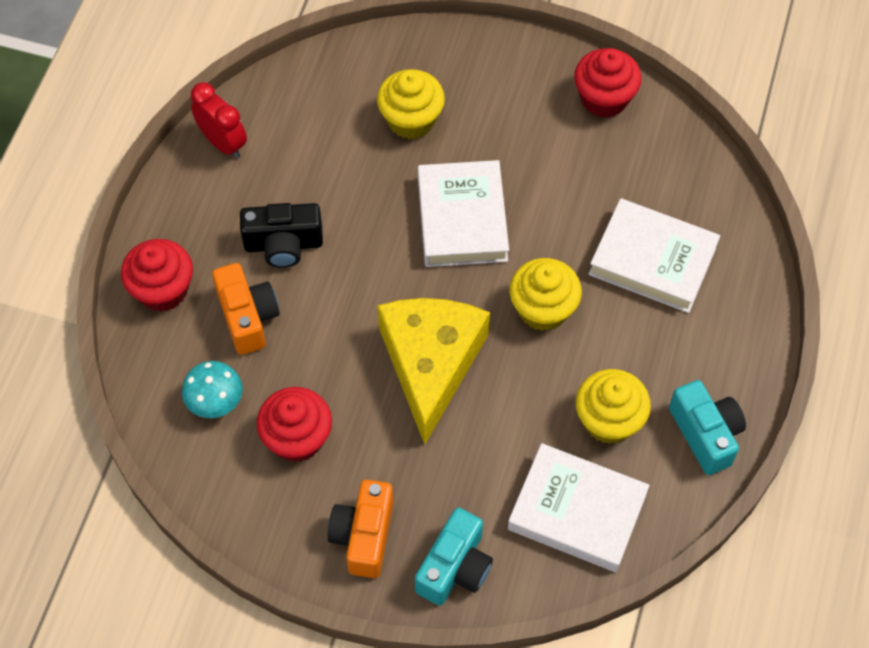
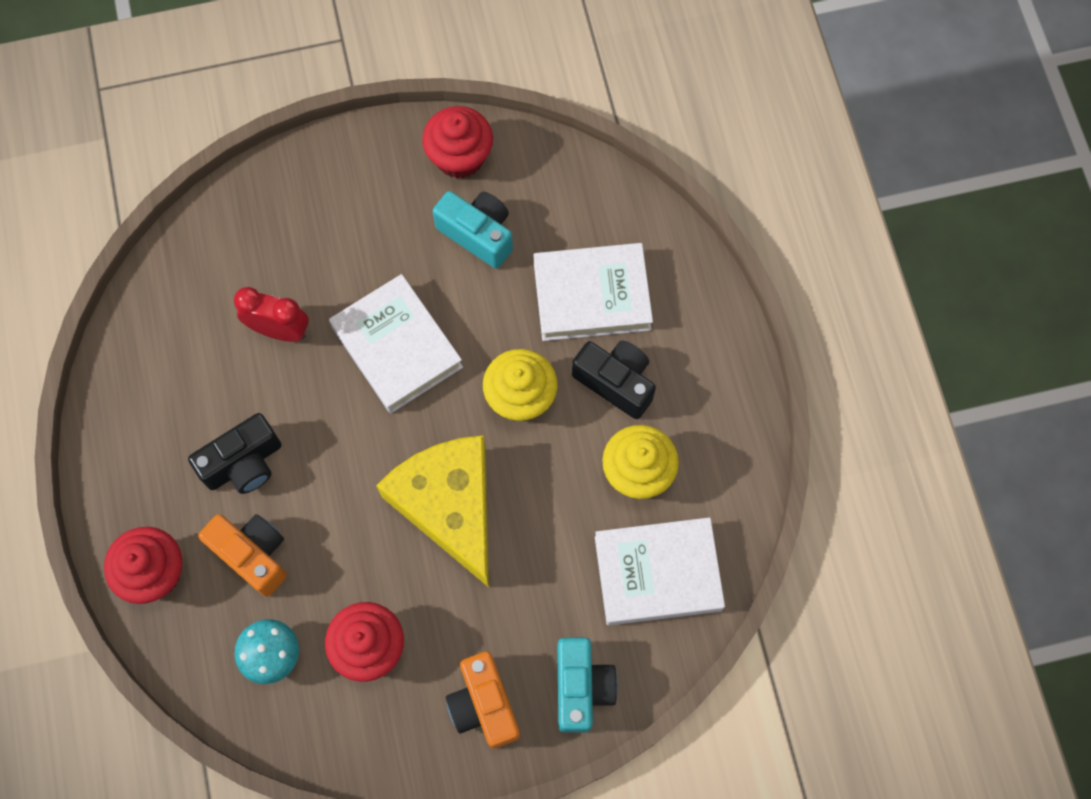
camera: 30 degrees left, 10 degrees up
red clock [191,82,247,159] -> red clock moved to [234,287,309,342]
yellow cupcake [377,69,445,139] -> none
turquoise camera [669,380,746,475] -> turquoise camera moved to [433,191,513,269]
none -> black camera [572,340,656,419]

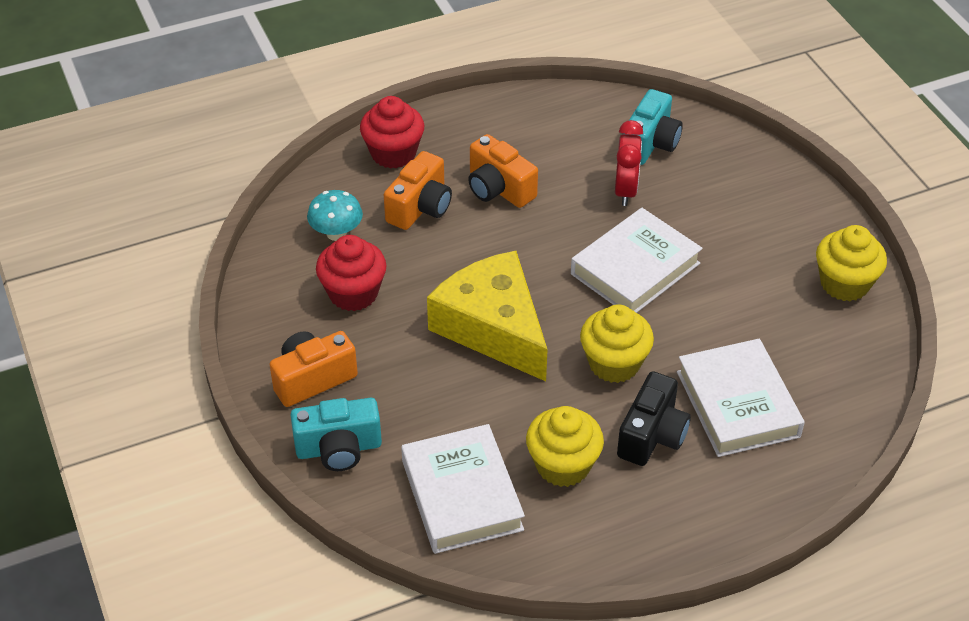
camera: 80 degrees right, 25 degrees down
black camera [188,413,281,494] -> orange camera [468,134,538,208]
yellow cheese [376,435,489,587] -> yellow cheese turned 90 degrees counterclockwise [427,251,548,381]
red cupcake [422,106,493,179] -> yellow cupcake [816,225,887,301]
turquoise camera [433,191,513,269] -> turquoise camera moved to [622,89,683,165]

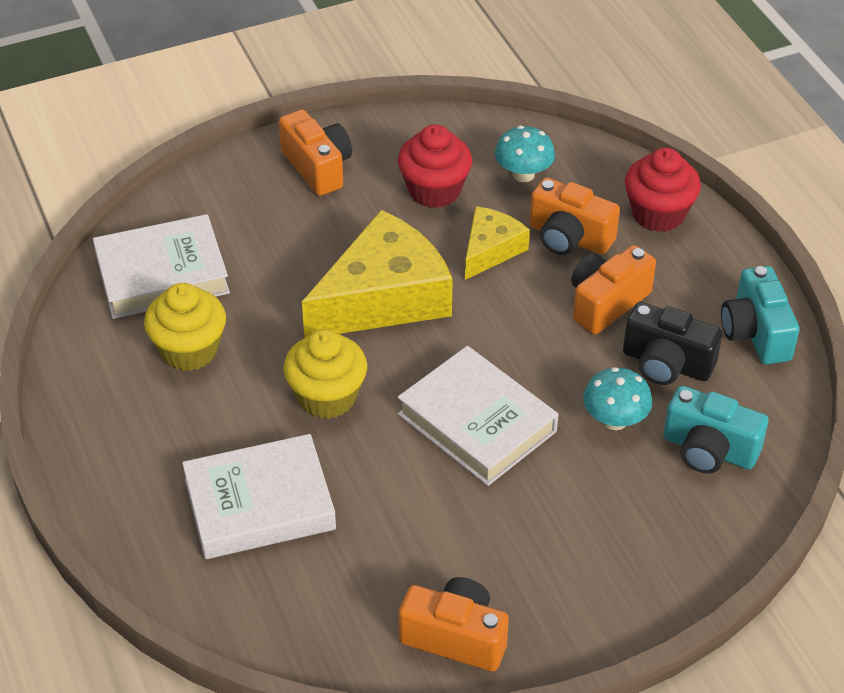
camera: 90 degrees right, 0 degrees up
turquoise camera [291,398,382,471] -> turquoise camera moved to [721,266,799,364]
red clock [615,120,643,206] -> turquoise mushroom [583,367,652,430]
black camera [617,371,691,466] -> black camera moved to [623,302,722,385]
yellow cupcake [816,225,887,301] -> orange camera [398,577,509,672]
none -> yellow cheese [465,206,530,280]

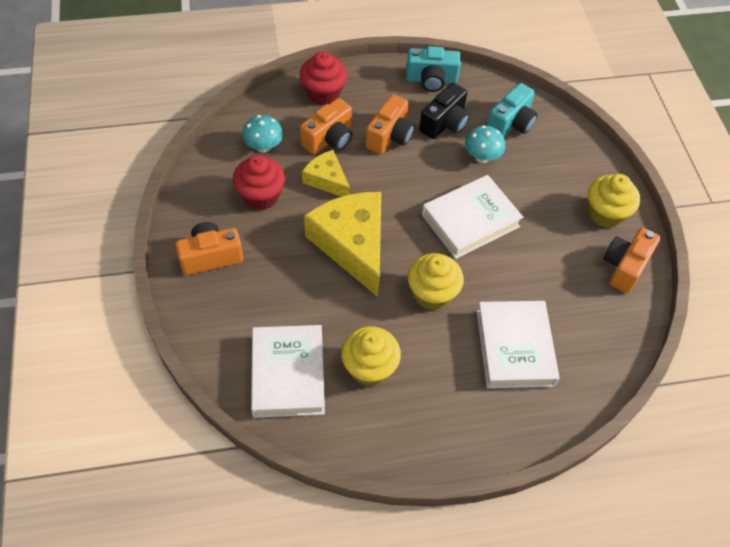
camera: 80 degrees left, 10 degrees up
orange camera [571,245,656,334] -> orange camera turned 120 degrees counterclockwise [365,94,415,154]
none -> yellow cupcake [588,174,640,228]

